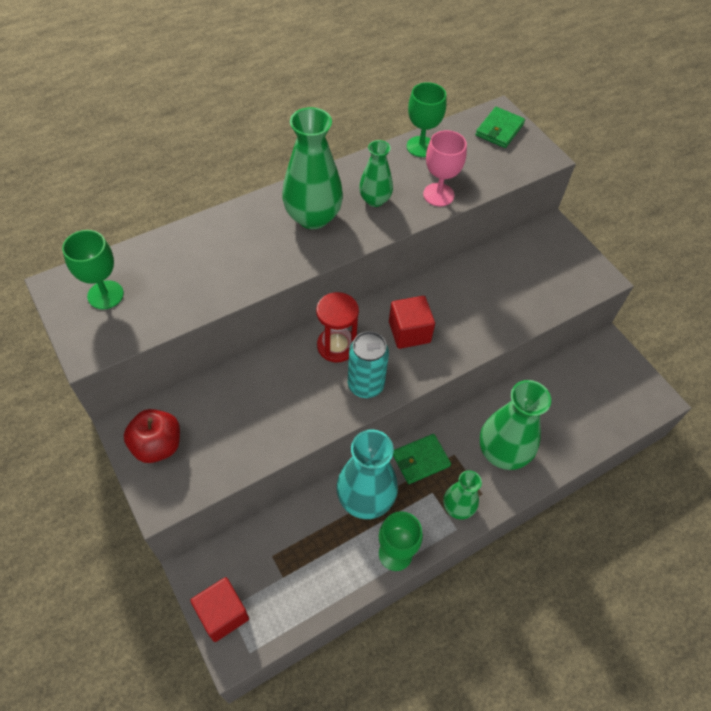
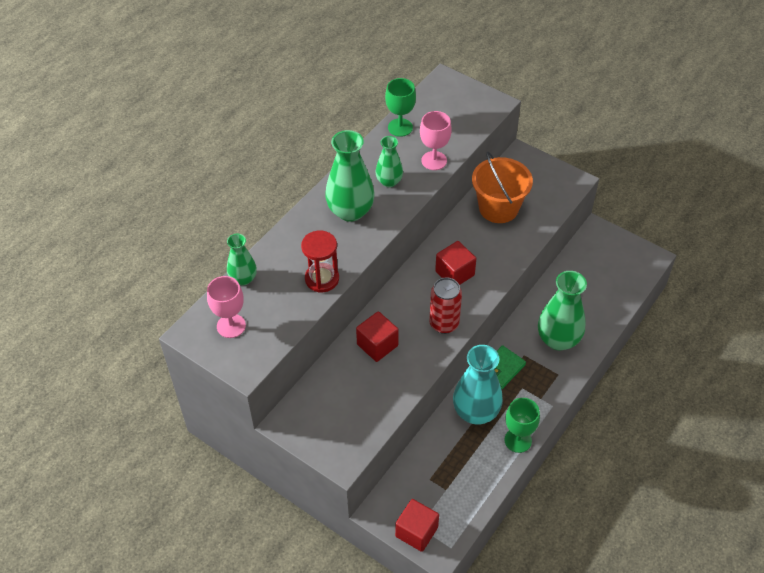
camera: 20 degrees left, 5 degrees down
green goblet [62,230,124,309] -> pink goblet [207,276,246,338]
red apple [124,409,180,463] -> none
red hourglass [316,292,359,363] -> red hourglass moved to [301,230,339,292]
turquoise can [348,331,389,398] -> red can [429,277,462,334]
green vase [443,470,482,520] -> green vase moved to [227,234,257,285]
green wallet [476,107,525,148] -> none
none -> red cube [356,311,399,362]
none -> orange bucket [472,152,533,223]

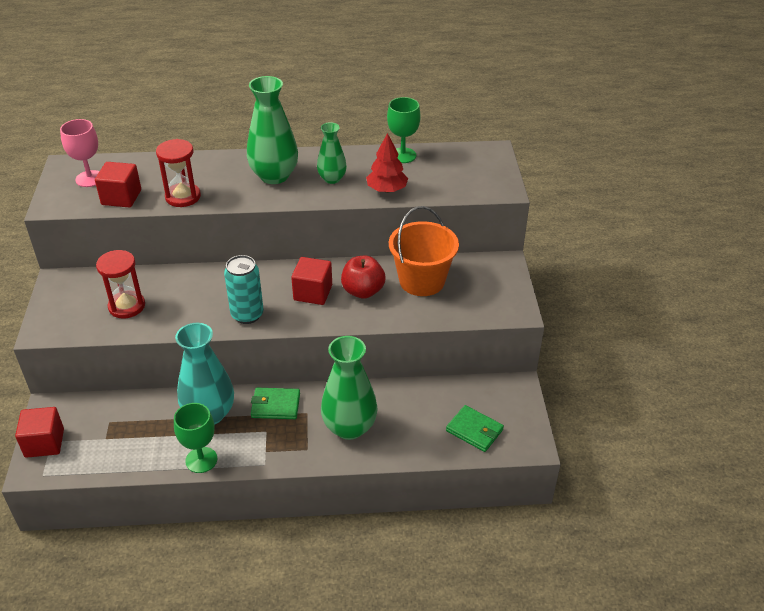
camera: 50 degrees right, 10 degrees down
green vase [227,234,257,285] -> none
red cube [356,311,399,362] -> red cube moved to [95,162,141,208]
pink goblet [420,111,452,170] -> red tree [366,133,408,193]
red can [429,277,462,334] -> turquoise can [224,255,264,324]
none -> red hourglass [96,250,145,318]
none -> red apple [341,256,385,299]
none -> green wallet [446,405,504,452]

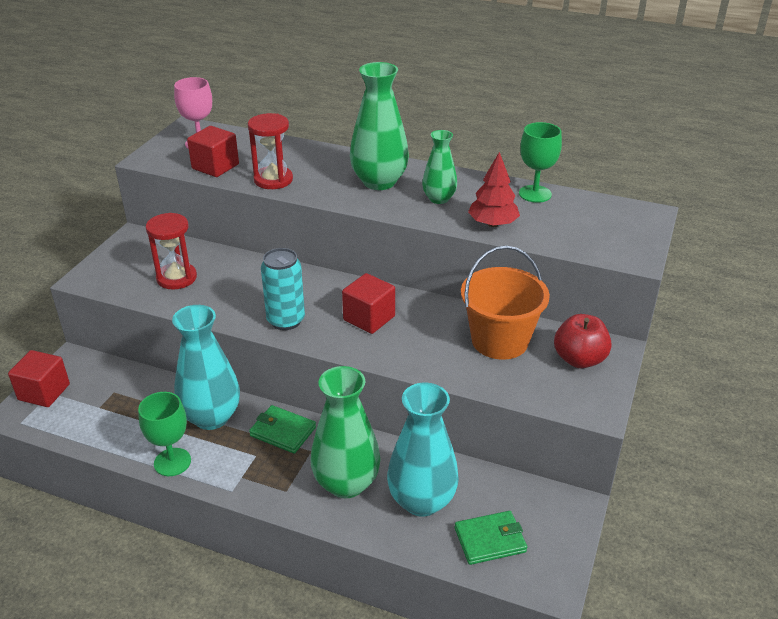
camera: 25 degrees right, 5 degrees down
red apple [341,256,385,299] -> red apple moved to [554,314,612,368]
green wallet [446,405,504,452] -> green wallet turned 75 degrees counterclockwise [455,511,527,565]
none -> turquoise vase [387,383,459,517]

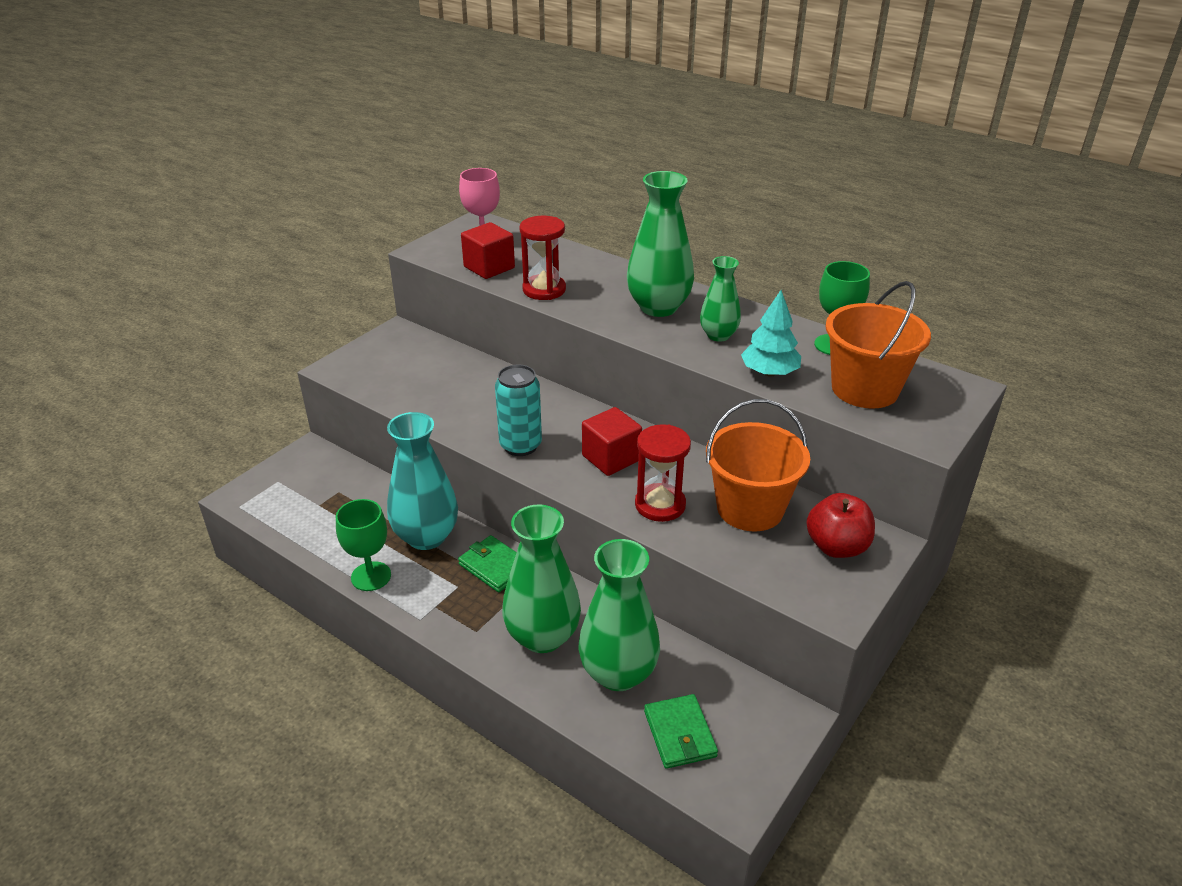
camera: 15 degrees right, 0 degrees up
red cube [8,350,70,407] -> none
red hourglass [146,213,197,290] -> red hourglass moved to [635,424,691,522]
turquoise vase [387,383,459,517] -> green vase [579,539,660,691]
green wallet [455,511,527,565] -> green wallet turned 75 degrees clockwise [644,694,718,769]
red tree [468,152,520,227] -> turquoise tree [741,290,801,377]
none -> orange bucket [825,281,931,409]

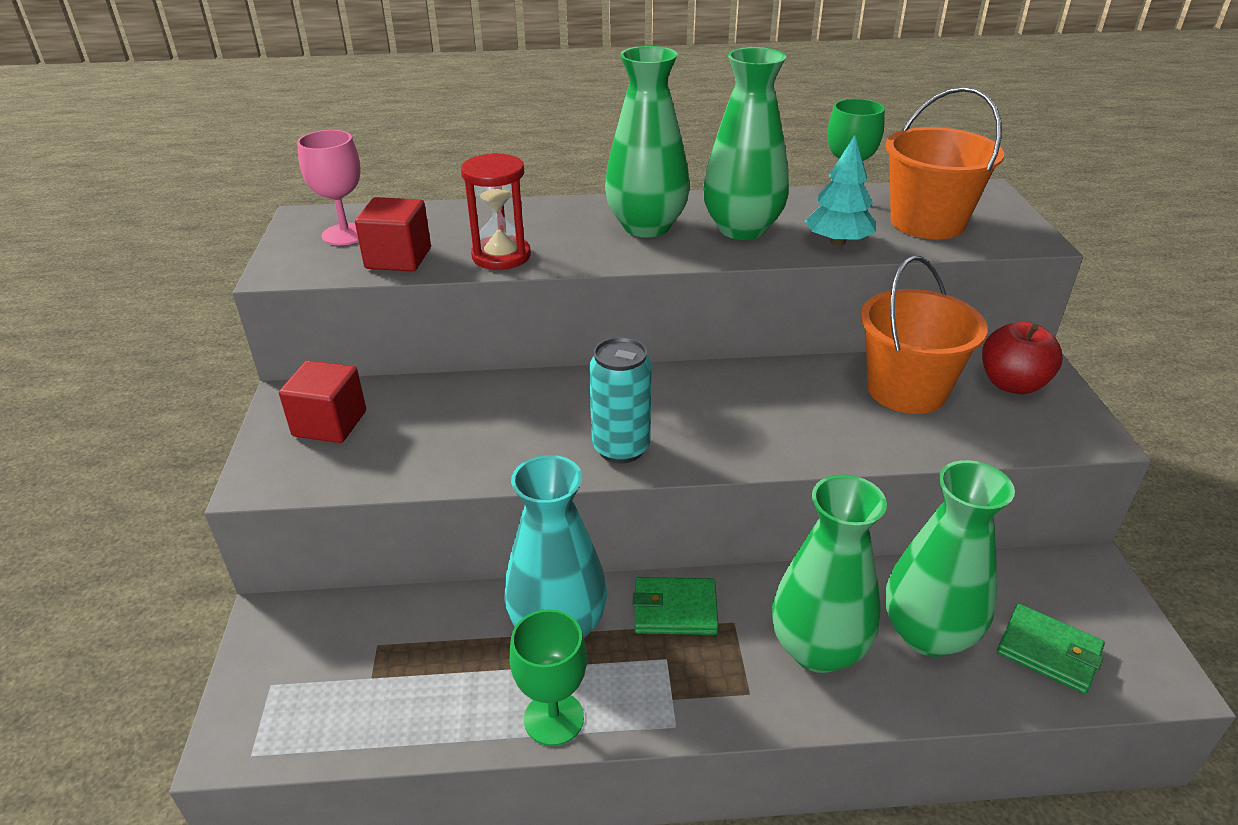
camera: 40 degrees left, 0 degrees up
red cube [582,407,642,476] -> red cube moved to [279,360,366,443]
red hourglass [635,424,691,522] -> none
green vase [700,256,741,342] -> green vase [703,47,789,240], size x1.72

